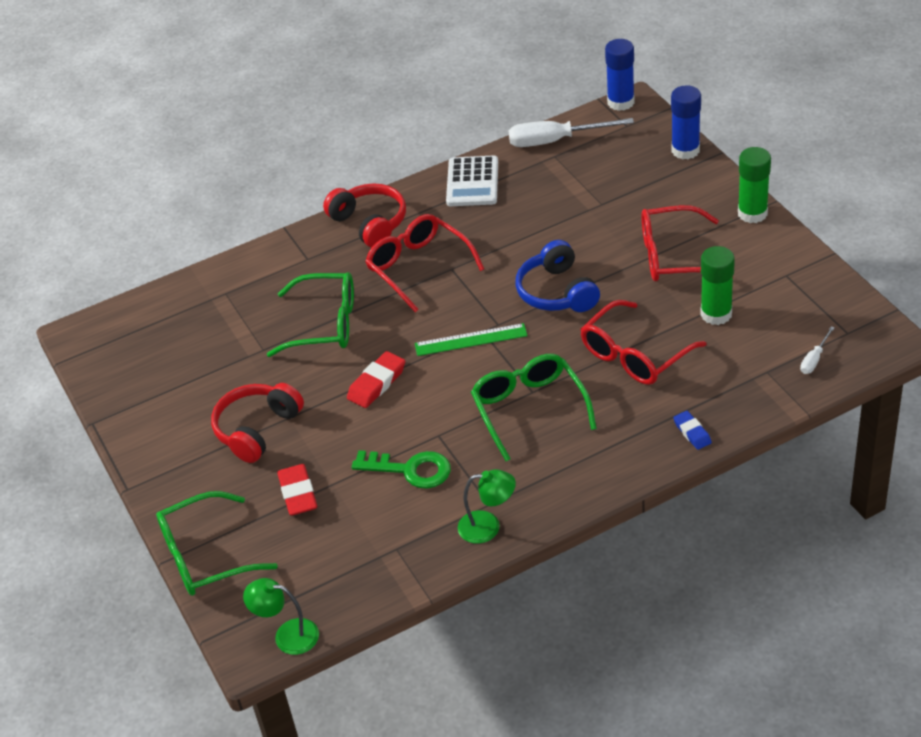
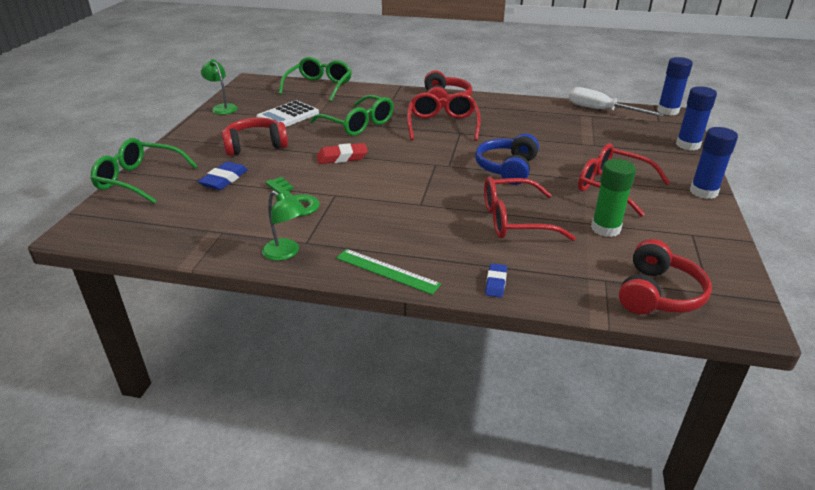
camera: 35 degrees right, 10 degrees down
green lamp [243,578,319,655] -> green lamp moved to [201,59,238,115]
red eraser [277,464,317,516] -> blue eraser [198,162,248,190]
green ruler [415,323,527,356] -> green ruler moved to [336,249,441,295]
white calculator [446,155,498,206] -> white calculator moved to [256,100,319,127]
green glasses [471,354,597,461] -> green glasses moved to [279,57,352,102]
green glue stick [738,147,771,223] -> blue glue stick [690,127,738,199]
white screwdriver [800,326,835,374] -> red headphones [619,239,712,314]

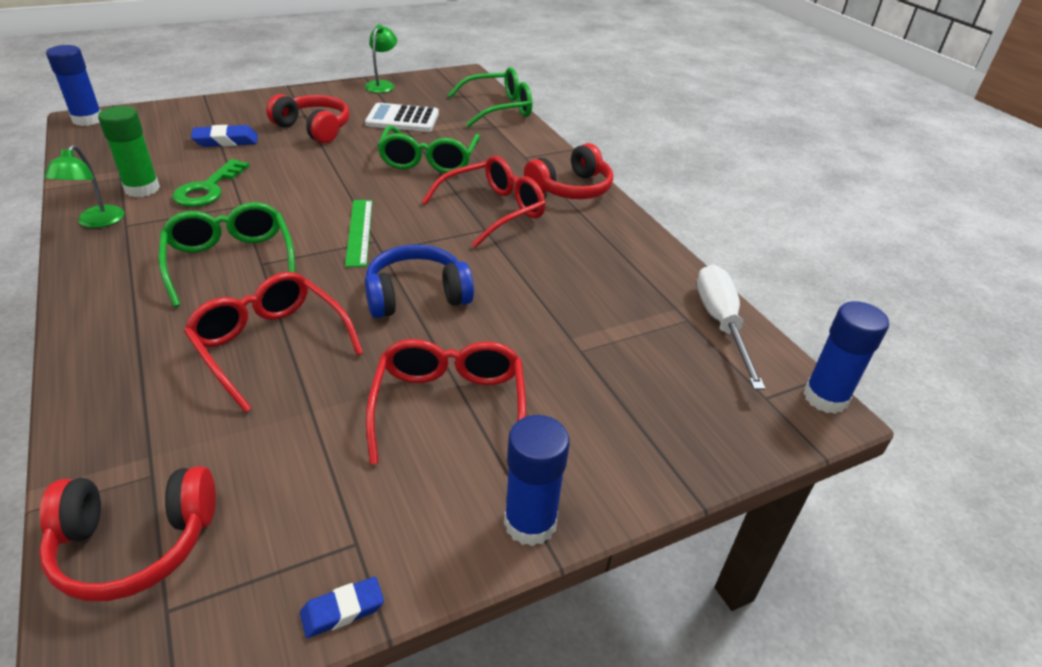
camera: 50 degrees right, 5 degrees up
green glasses [91,138,198,204] -> green glasses moved to [158,202,295,307]
red eraser [317,143,368,164] -> none
green ruler [336,249,441,295] -> green ruler moved to [345,200,372,267]
blue eraser [485,263,507,298] -> blue eraser moved to [300,577,384,638]
green glue stick [591,159,636,237] -> green glue stick moved to [98,106,160,197]
blue glue stick [676,86,717,150] -> blue glue stick moved to [46,45,101,126]

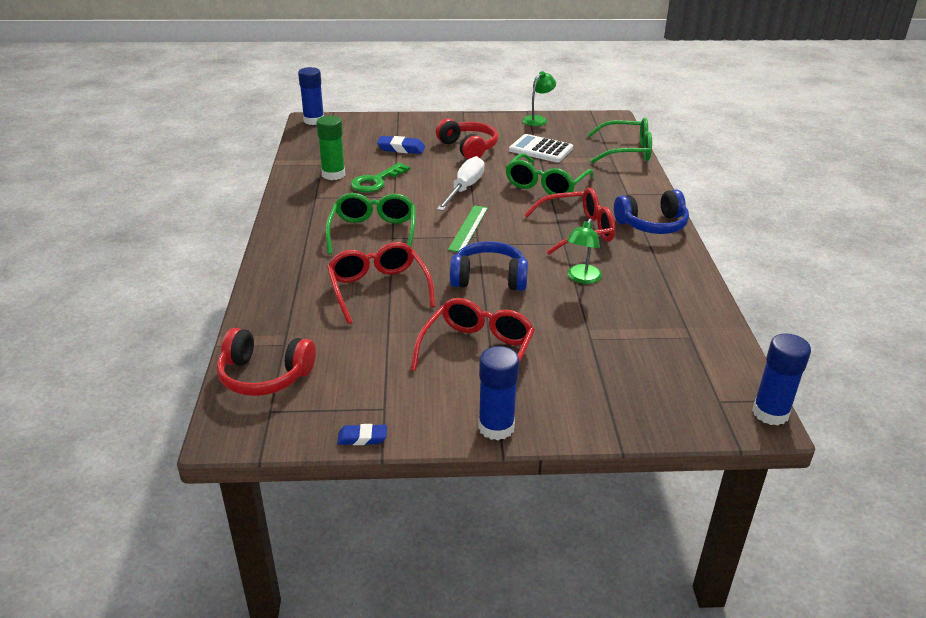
camera: 25 degrees right, 5 degrees down
green lamp [44,145,124,228] -> green lamp moved to [566,218,602,284]
red headphones [524,143,613,199] -> blue headphones [614,189,689,234]
white screwdriver [697,264,766,390] -> white screwdriver moved to [437,156,485,211]

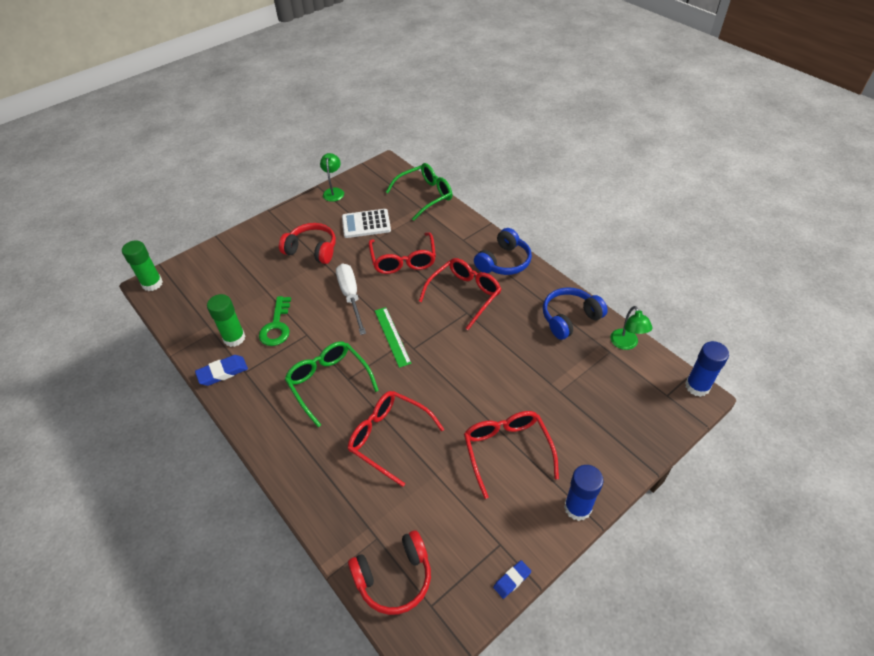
camera: 35 degrees left, 15 degrees up
blue glue stick [298,67,324,125] -> green glue stick [122,240,163,291]
blue eraser [377,136,425,154] -> blue eraser moved to [195,355,248,386]
blue headphones [450,241,528,291] -> blue headphones moved to [543,287,608,340]
green glasses [505,153,594,198] -> red glasses [369,232,436,274]
green lamp [566,218,602,284] -> green lamp moved to [611,306,653,350]

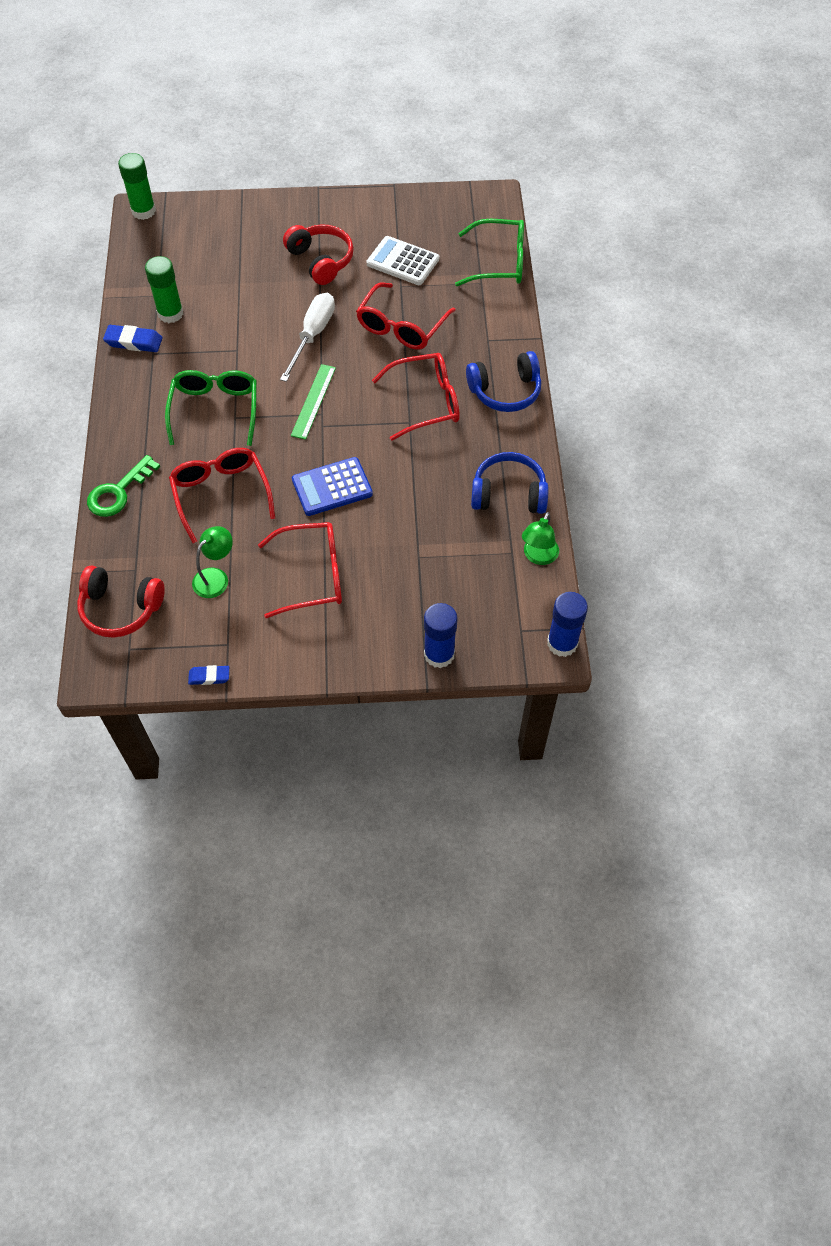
camera: 35 degrees right, 10 degrees up
green key [259,296,291,346] -> green key moved to [87,455,160,517]
green lamp [320,153,344,202] -> green lamp moved to [192,526,233,598]
red glasses [464,411,559,499] -> red glasses turned 60 degrees clockwise [258,522,342,618]
blue glue stick [564,465,604,521] -> blue glue stick moved to [424,603,458,668]
none -> blue calculator [292,457,373,516]

